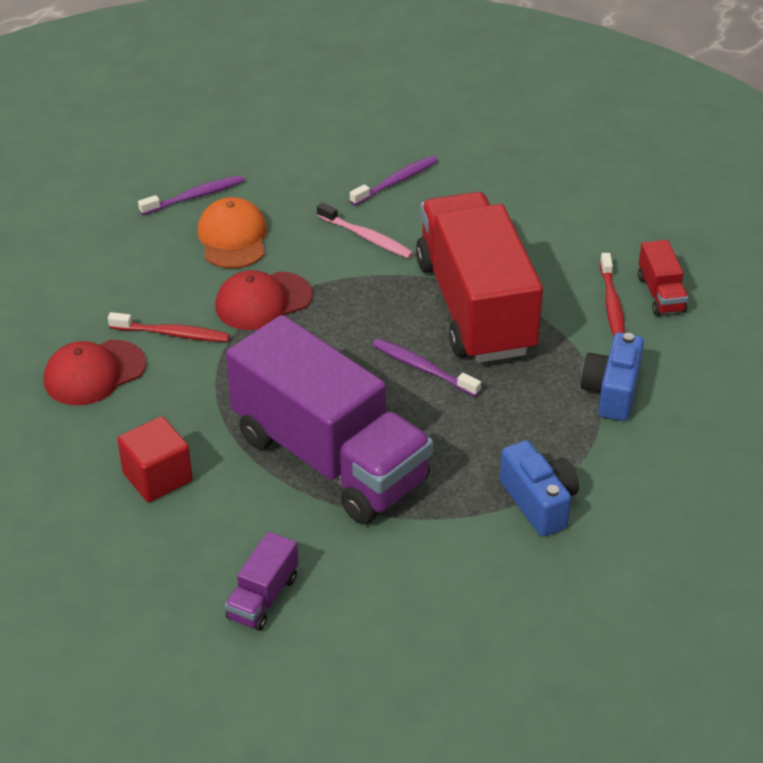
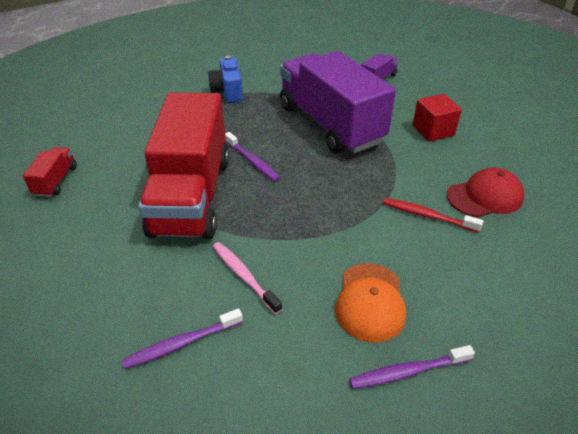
camera: 165 degrees left, 0 degrees up
red cap [215,270,313,330] -> none
blue camera [581,332,644,421] -> none
red toothbrush [600,253,625,337] -> none

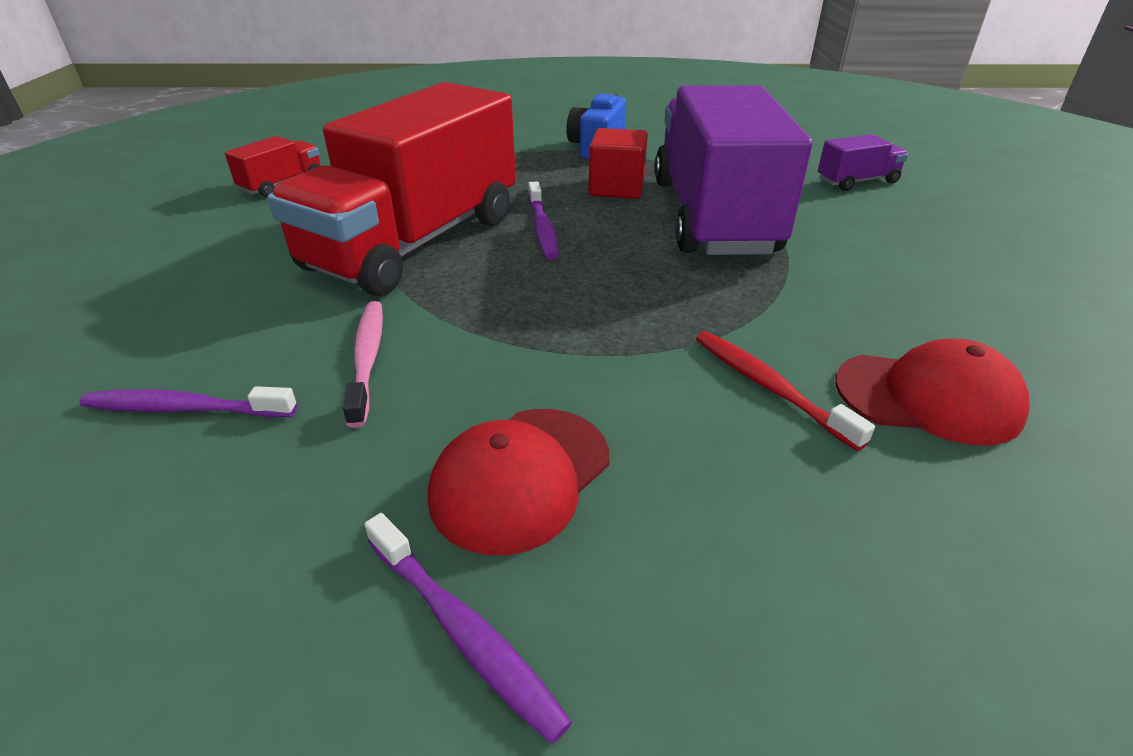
camera: 30 degrees right, 5 degrees down
orange cap [335,263,406,343] -> red cap [428,409,609,555]
purple toothbrush [349,345,475,389] -> purple toothbrush turned 150 degrees counterclockwise [364,513,572,744]
red cube [413,94,462,142] -> red cube moved to [588,128,648,199]

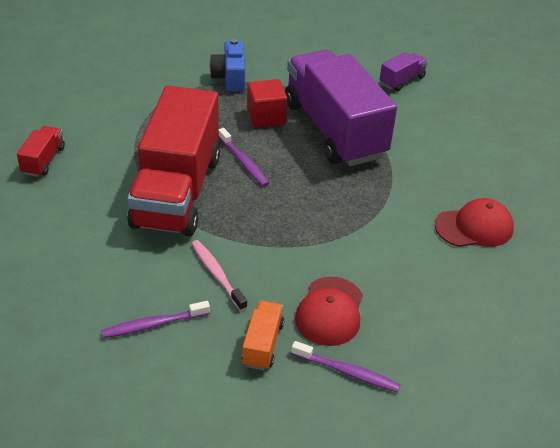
camera: 25 degrees left, 5 degrees up
red toothbrush [696,331,875,451] -> none
none -> orange truck [242,300,284,370]

